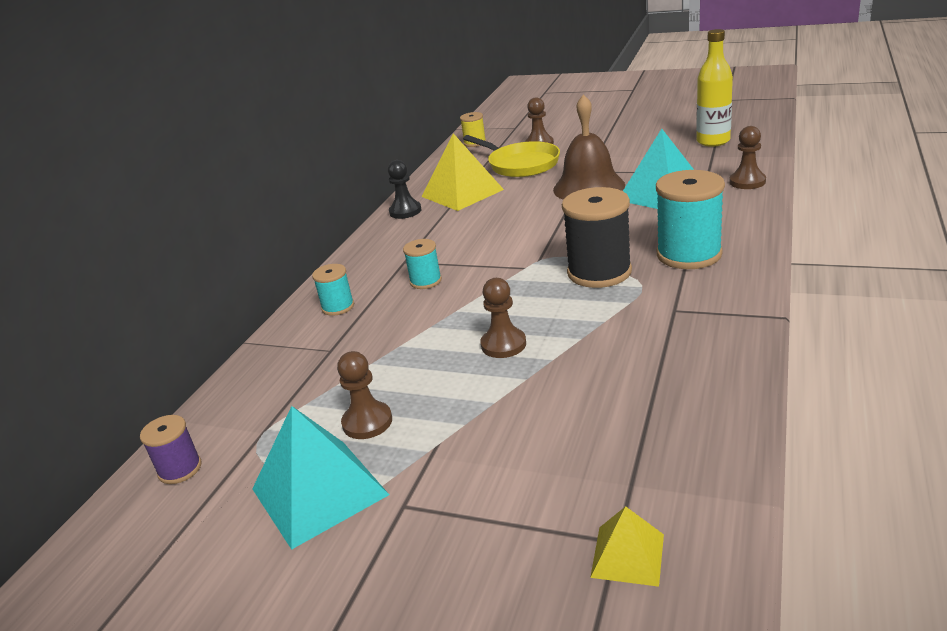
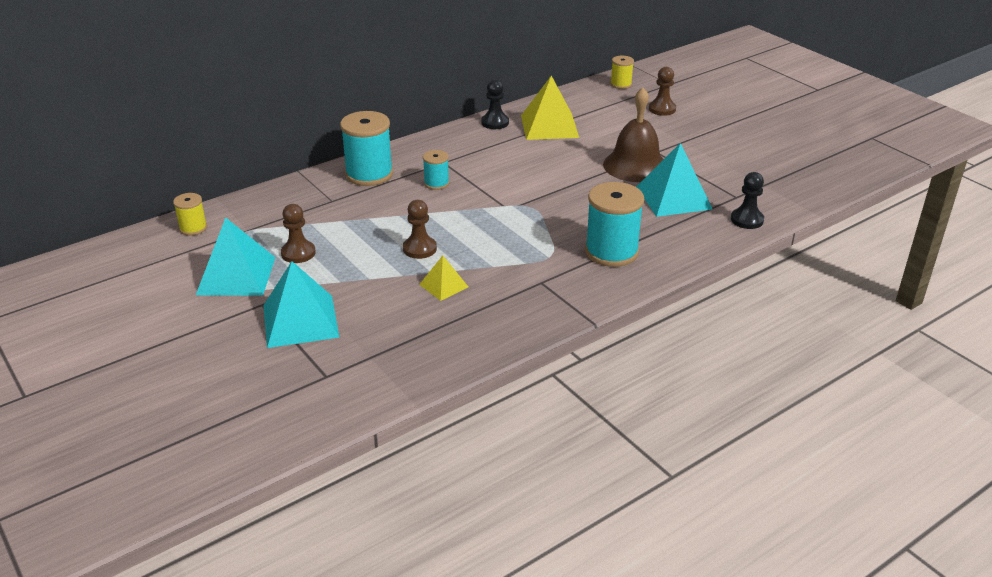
camera: 30 degrees right, 5 degrees up
purple spool [140,415,202,484] -> yellow spool [173,193,207,236]
turquoise spool [312,264,354,316] -> turquoise spool [340,111,393,186], size x1.90
yellow pan [463,135,560,177] -> none
black spool [562,187,632,288] -> none
yellow pyramid [590,506,664,587] -> yellow pyramid moved to [419,255,468,301]
yellow bottle [696,29,733,147] -> none
brown pawn [729,126,766,189] -> black pawn [731,172,764,229]
none -> turquoise pyramid [263,261,340,348]

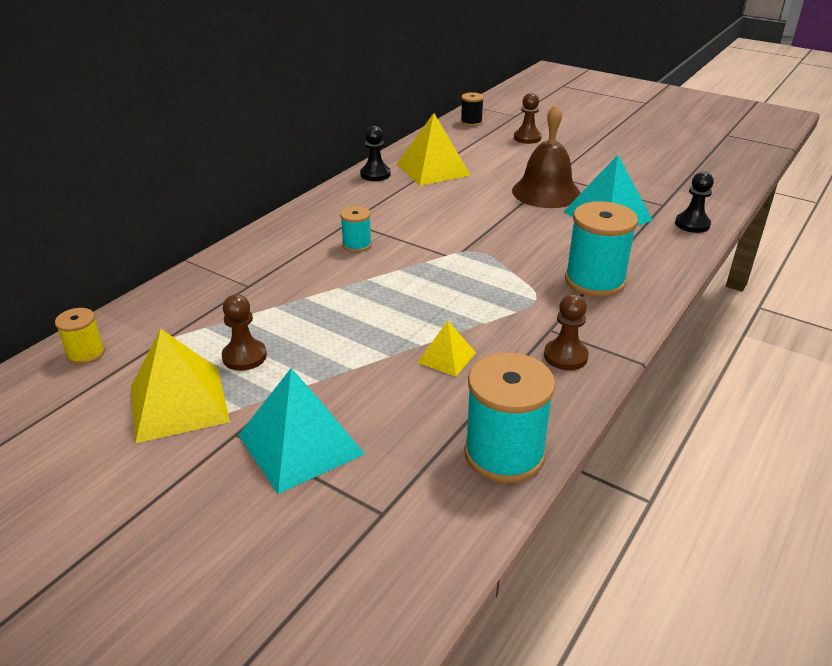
camera: 20 degrees left, 0 degrees up
turquoise pyramid [196,217,275,296] -> yellow pyramid [131,329,230,443]
turquoise spool [340,111,393,186] -> turquoise spool moved to [464,353,555,483]
brown pawn [403,200,437,259] -> brown pawn moved to [544,294,589,370]
yellow spool [610,56,634,89] -> black spool [461,92,484,126]

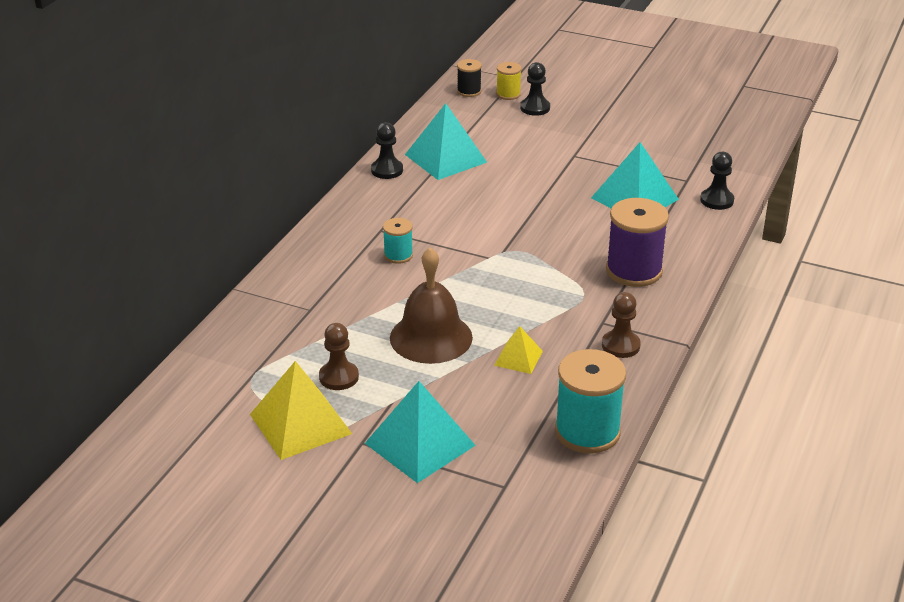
camera: 10 degrees left, 0 degrees up
yellow spool [55,308,105,365] -> yellow spool moved to [496,62,522,100]
yellow pyramid [397,113,471,186] -> turquoise pyramid [405,103,487,180]
brown bell [512,105,581,208] -> brown bell moved to [390,247,473,364]
brown pawn [514,93,542,144] -> black pawn [520,62,550,116]
turquoise spool [565,201,638,297] -> purple spool [606,198,669,287]

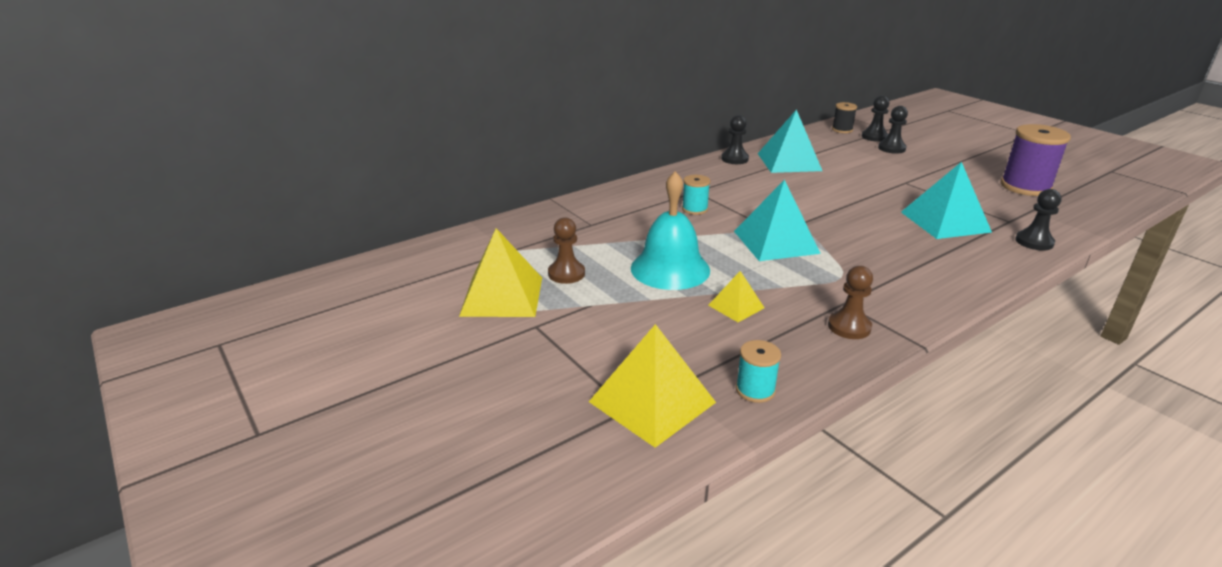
camera: 30 degrees right, 5 degrees down
turquoise pyramid [365,381,476,483] -> turquoise pyramid moved to [734,180,821,261]
brown bell [390,247,473,364] -> turquoise bell [631,171,710,290]
yellow spool [496,62,522,100] -> black pawn [862,96,890,142]
turquoise spool [555,349,626,454] -> turquoise spool [736,340,781,403], size x0.53
purple spool [606,198,669,287] -> purple spool moved to [1000,124,1071,196]
none -> yellow pyramid [589,324,716,448]

